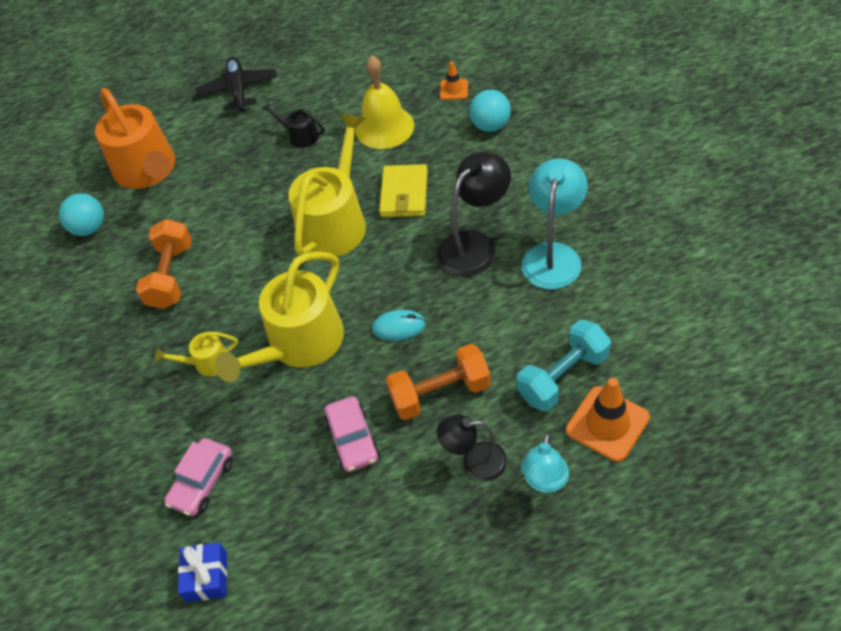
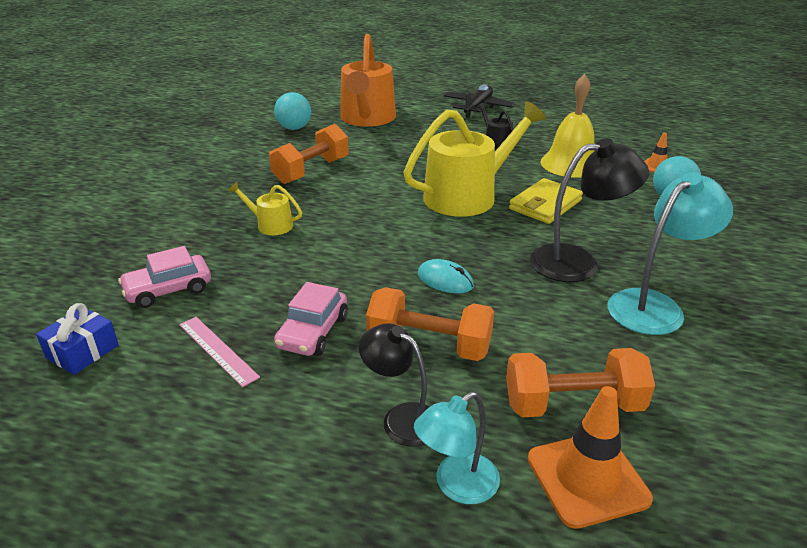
camera: 30 degrees right, 20 degrees down
yellow watering can [215,251,344,382] -> none
turquoise dumbbell [517,320,611,412] -> orange dumbbell [506,348,655,417]
none -> pink ruler [179,317,260,387]

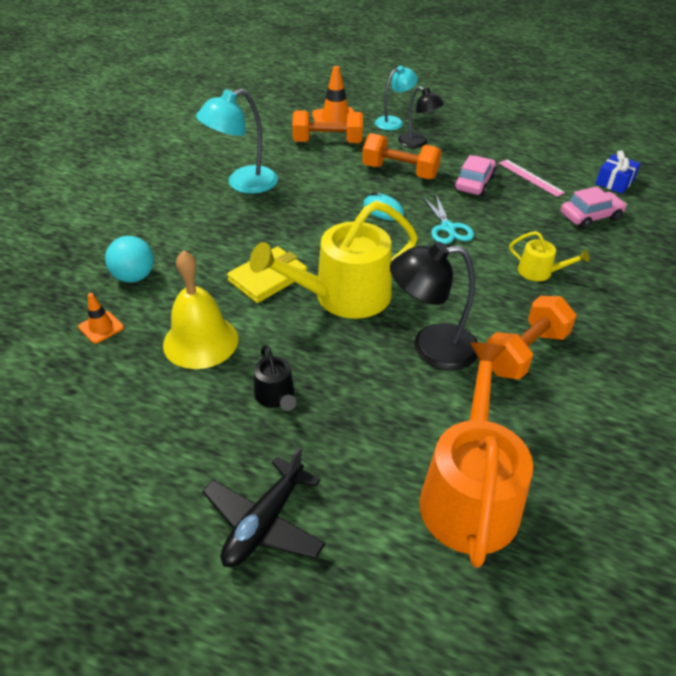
camera: 175 degrees left, 10 degrees up
turquoise ball [274,92,311,130] -> none
black lamp [530,138,649,282] -> black lamp moved to [390,242,478,370]
none -> turquoise scissors [423,194,474,244]

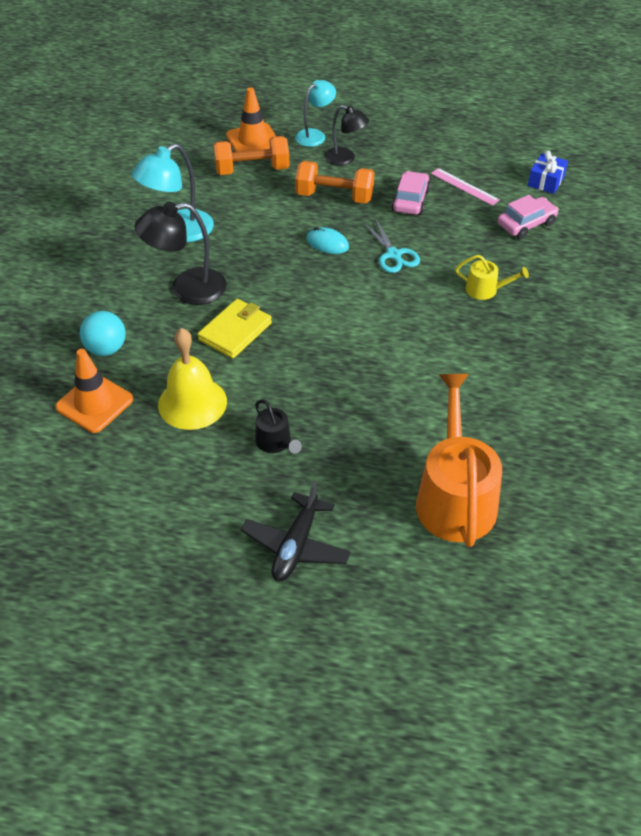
camera: 10 degrees left, 5 degrees up
orange traffic cone [78,293,124,344] -> orange traffic cone [55,349,133,433], size x1.81
yellow watering can [250,201,418,319] -> none
black lamp [390,242,478,370] -> black lamp moved to [135,202,227,305]
orange dumbbell [487,296,577,380] -> none

